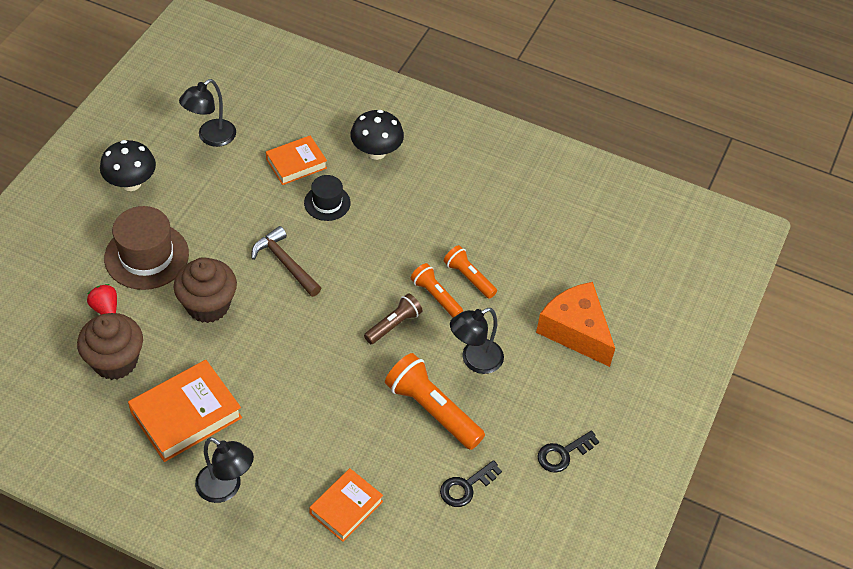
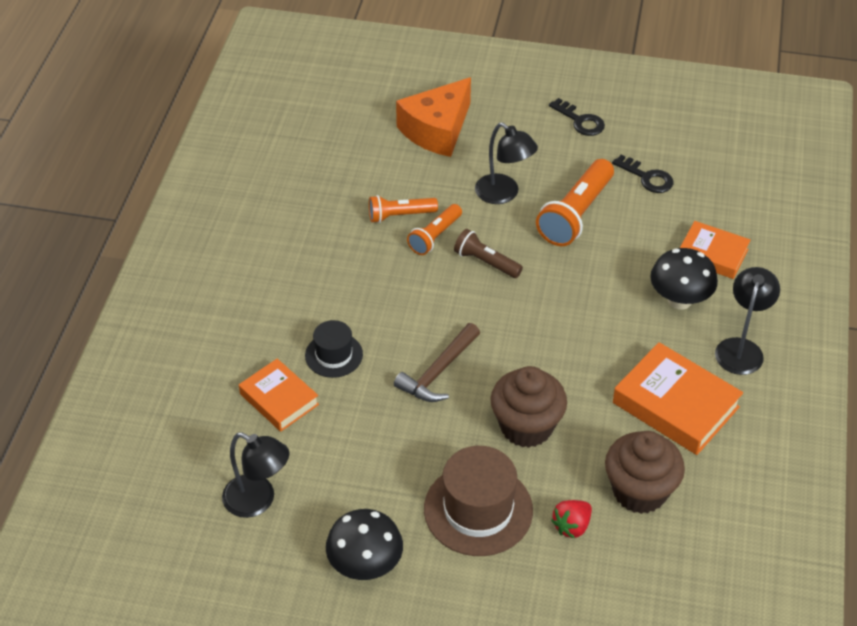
camera: 100 degrees left, 5 degrees down
black mushroom [350,110,404,160] -> black mushroom moved to [650,248,718,310]
orange flashlight [444,245,497,299] -> orange flashlight turned 45 degrees clockwise [369,195,438,223]

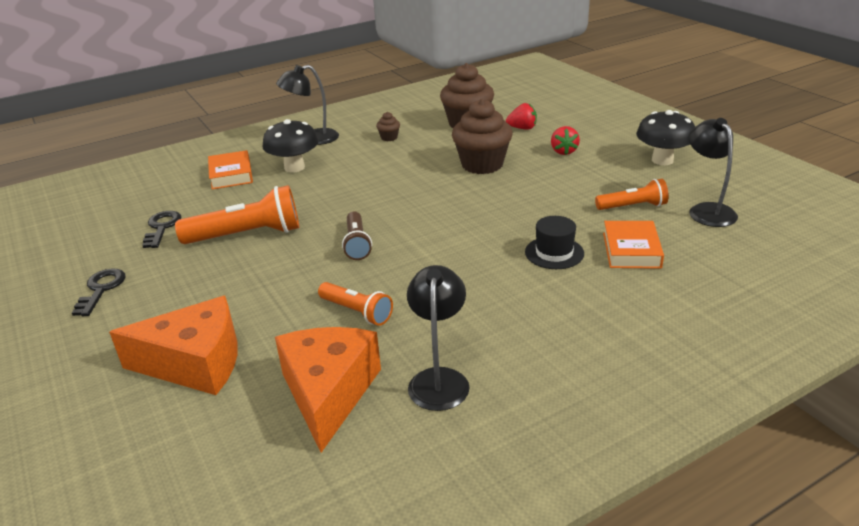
camera: 130 degrees left, 15 degrees down
brown hammer [394,323,480,402] -> none
orange flashlight [407,204,462,255] -> orange flashlight moved to [595,179,668,210]
brown hat [424,446,533,556] -> red strawberry [551,126,580,155]
black lamp [475,122,538,204] -> black lamp moved to [407,265,469,411]
orange book [613,342,743,455] -> brown cupcake [376,112,400,141]
none -> orange cheese [275,327,381,453]

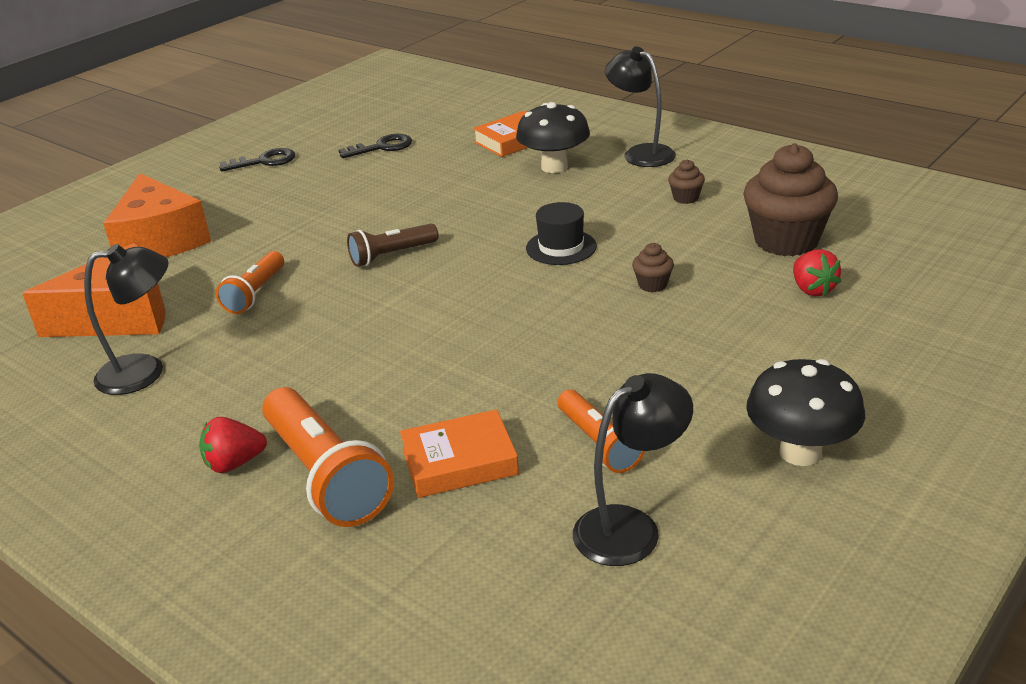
camera: 70 degrees right, 0 degrees up
orange flashlight [175,185,299,244] -> orange flashlight moved to [262,387,394,527]
brown cupcake [452,99,513,174] -> brown cupcake [632,243,674,292], size x0.43
black hat [525,216,584,269] -> black hat moved to [526,202,597,265]
red strawberry [551,126,580,155] -> red strawberry moved to [199,417,267,473]

